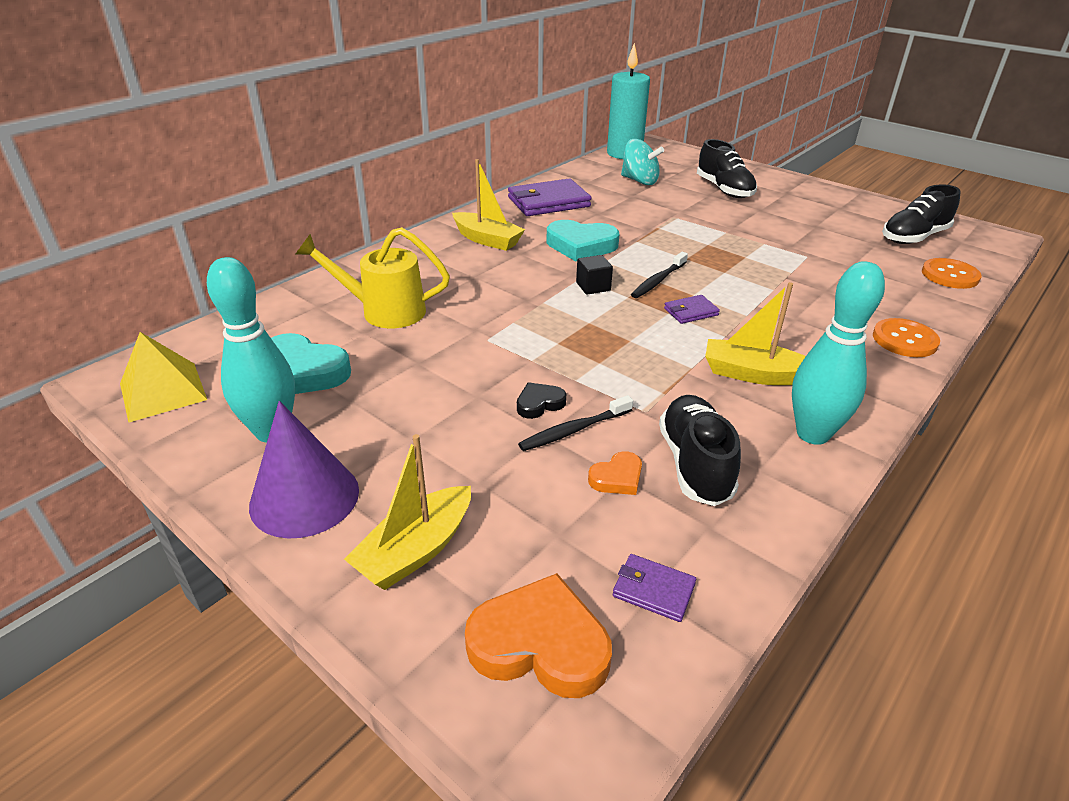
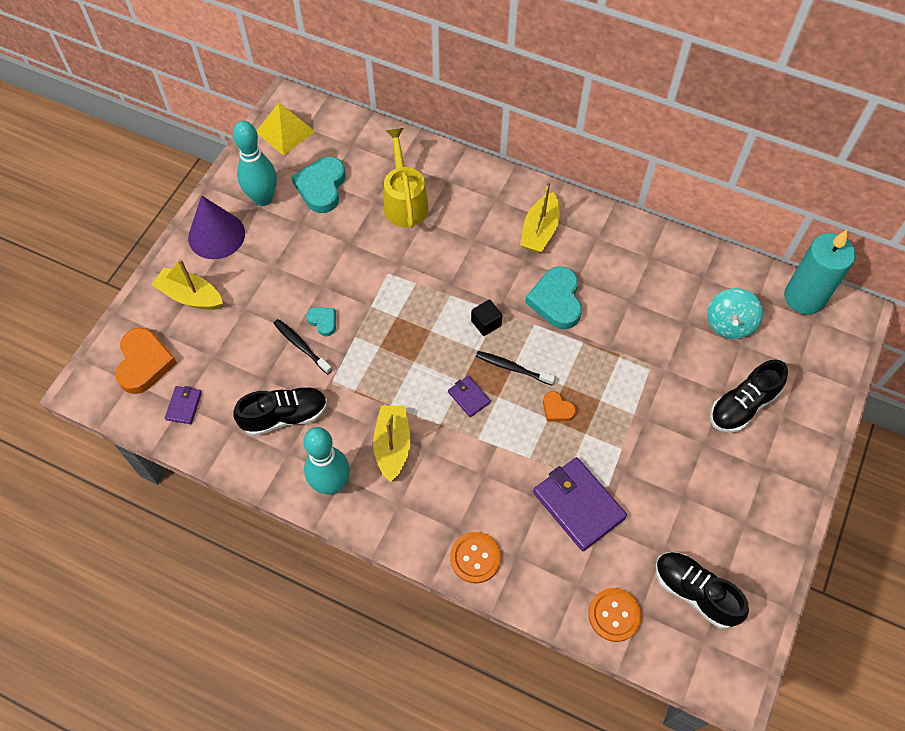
camera: 75 degrees right, 25 degrees up
purple wallet [508,179,592,216] -> purple wallet moved to [533,457,627,551]
black heart [517,382,566,419] -> turquoise heart [306,307,336,336]
orange heart [588,451,642,495] -> orange heart moved to [543,391,576,422]

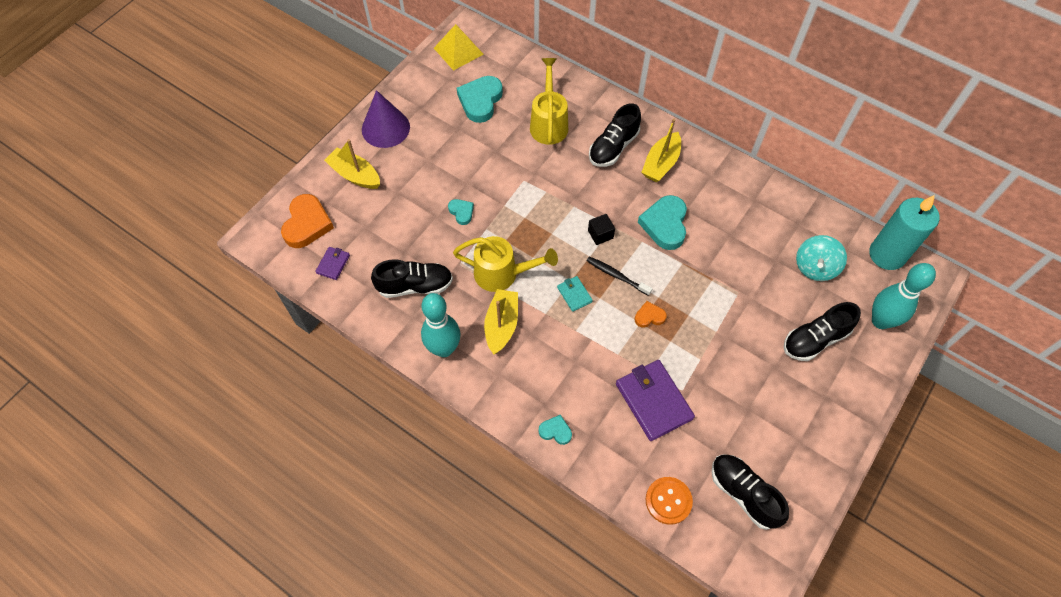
camera: 10 degrees right, 0 degrees up
turquoise bowling pin [233,121,277,206] -> turquoise bowling pin moved to [872,263,936,329]
black toothbrush [273,319,332,374] -> none
purple wallet [448,376,491,417] -> turquoise wallet [557,276,593,312]
orange button [450,532,501,583] -> turquoise heart [538,414,572,445]
orange heart [543,391,576,422] -> orange heart turned 120 degrees clockwise [635,301,667,328]
none -> yellow watering can [453,236,558,292]
none -> black shoe [589,103,641,167]

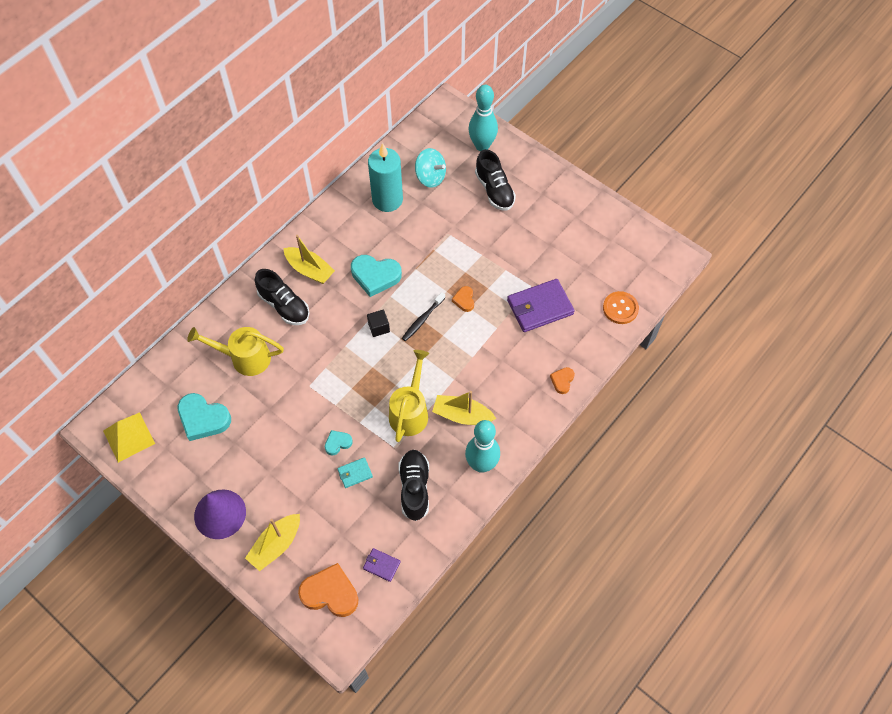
camera: 85 degrees left, 0 degrees up
turquoise heart [538,414,572,445] -> orange heart [550,367,575,394]
turquoise wallet [557,276,593,312] -> turquoise wallet moved to [337,457,373,488]
black shoe [711,454,789,530] -> none
turquoise candle [869,195,940,270] -> turquoise candle moved to [368,143,403,212]

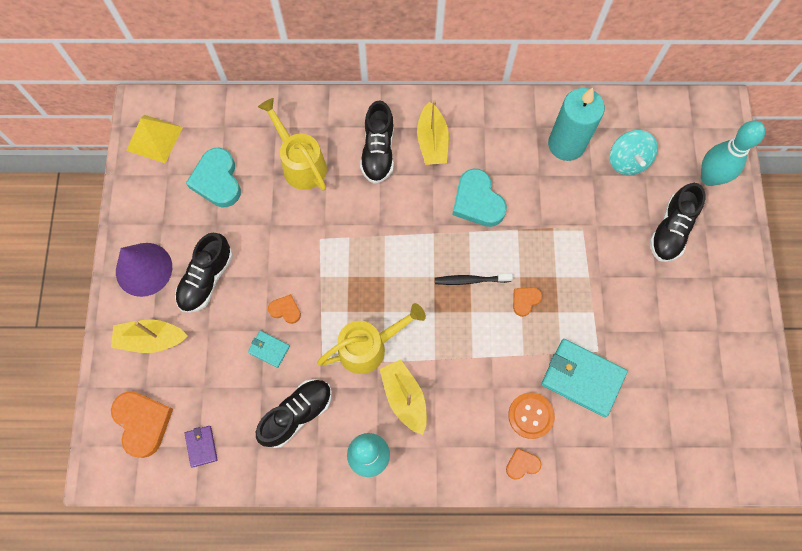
camera: 50 degrees right, 10 degrees up
turquoise heart [325,430,353,455] -> orange heart [268,294,301,324]
black cube [367,310,390,337] -> none
purple wallet [507,279,575,332] -> turquoise wallet [541,339,628,417]
orange button [603,291,639,324] -> orange button moved to [508,393,555,439]
none -> black shoe [175,233,233,313]

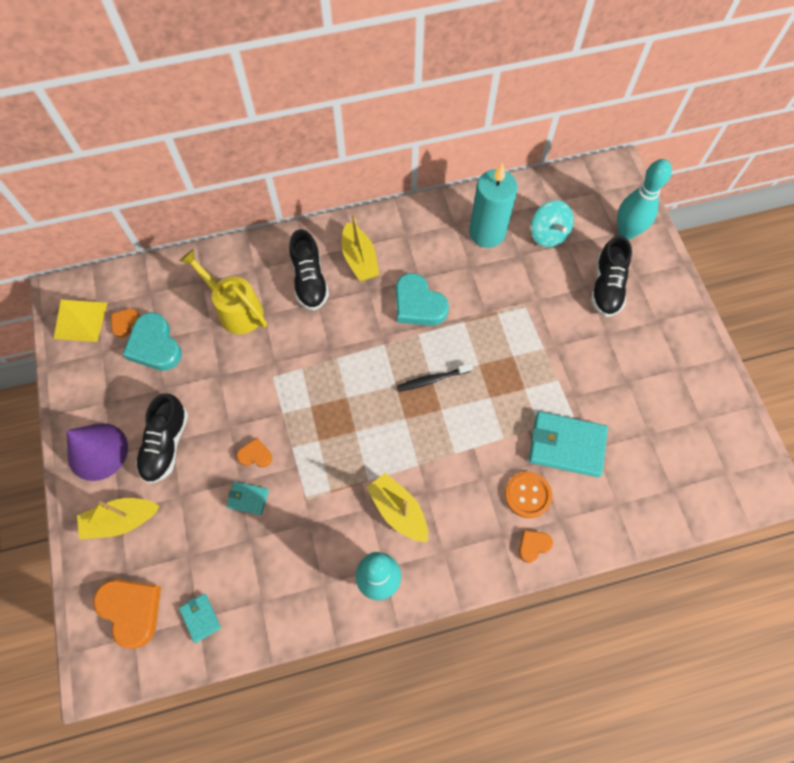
camera: 15 degrees left, 5 degrees down
purple wallet [185,426,218,468] -> turquoise wallet [179,594,221,643]
black shoe [256,379,332,448] -> none
yellow watering can [317,303,426,374] -> none
orange heart [513,287,542,317] -> orange heart moved to [111,308,140,338]

